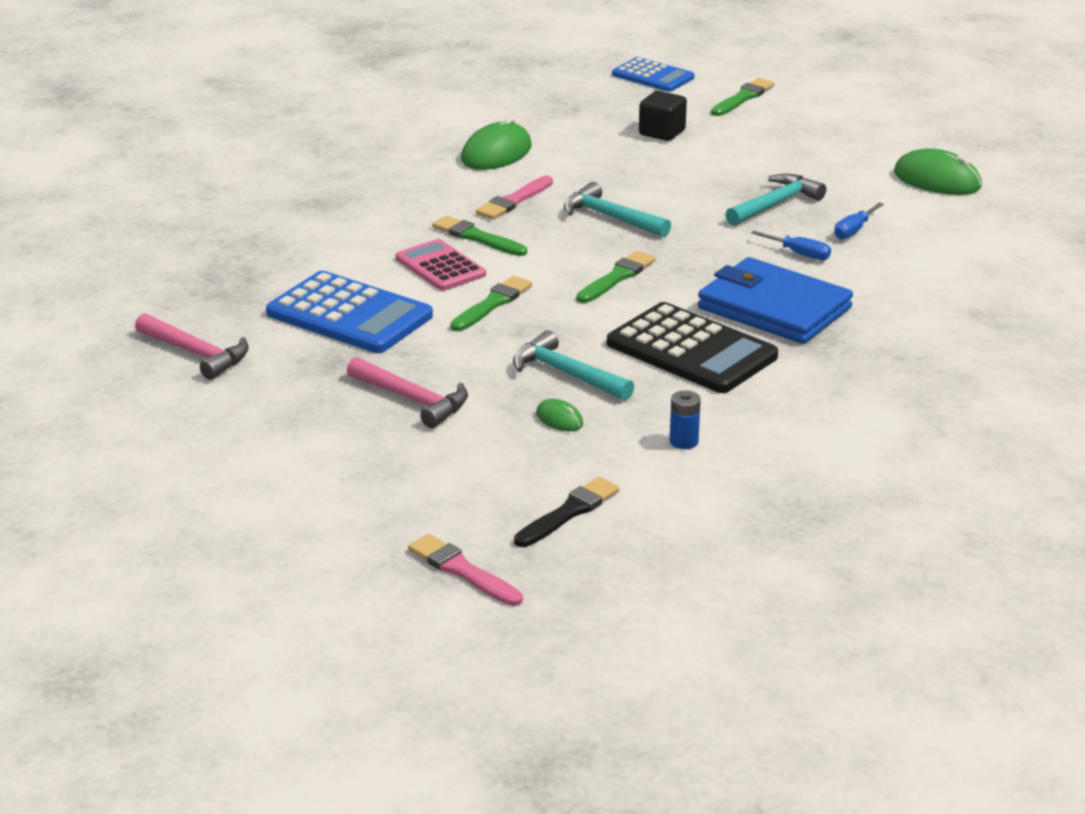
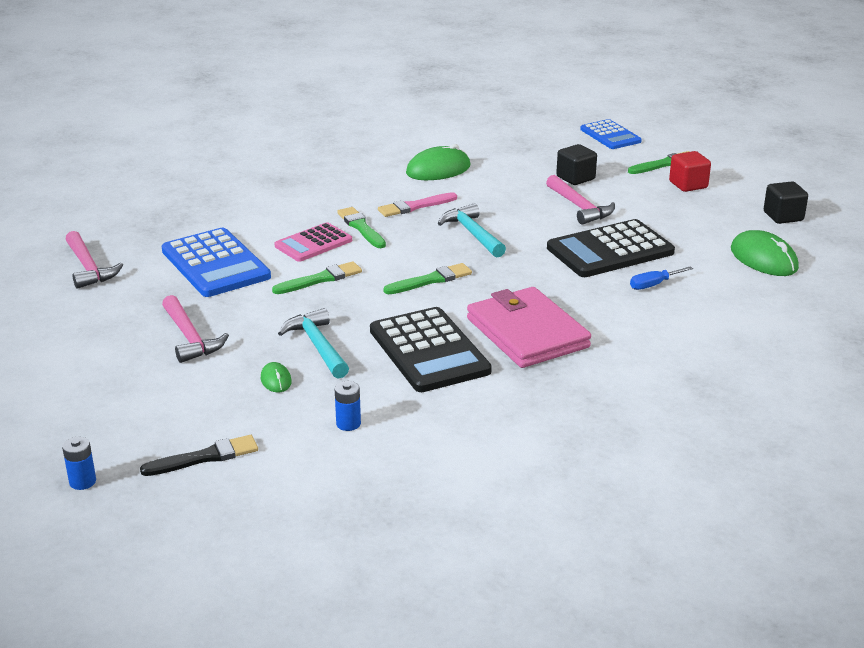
camera: 25 degrees right, 0 degrees up
pink calculator [395,239,486,291] -> pink calculator turned 120 degrees counterclockwise [274,222,352,262]
pink brush [408,534,523,606] -> blue battery [62,437,96,490]
blue wallet [698,257,853,344] -> pink wallet [467,287,591,368]
turquoise hammer [726,174,826,226] -> black calculator [547,219,675,277]
blue screwdriver [751,230,831,260] -> none
none -> pink hammer [546,175,615,225]
none -> red cube [669,151,711,192]
none -> black cube [764,181,808,224]

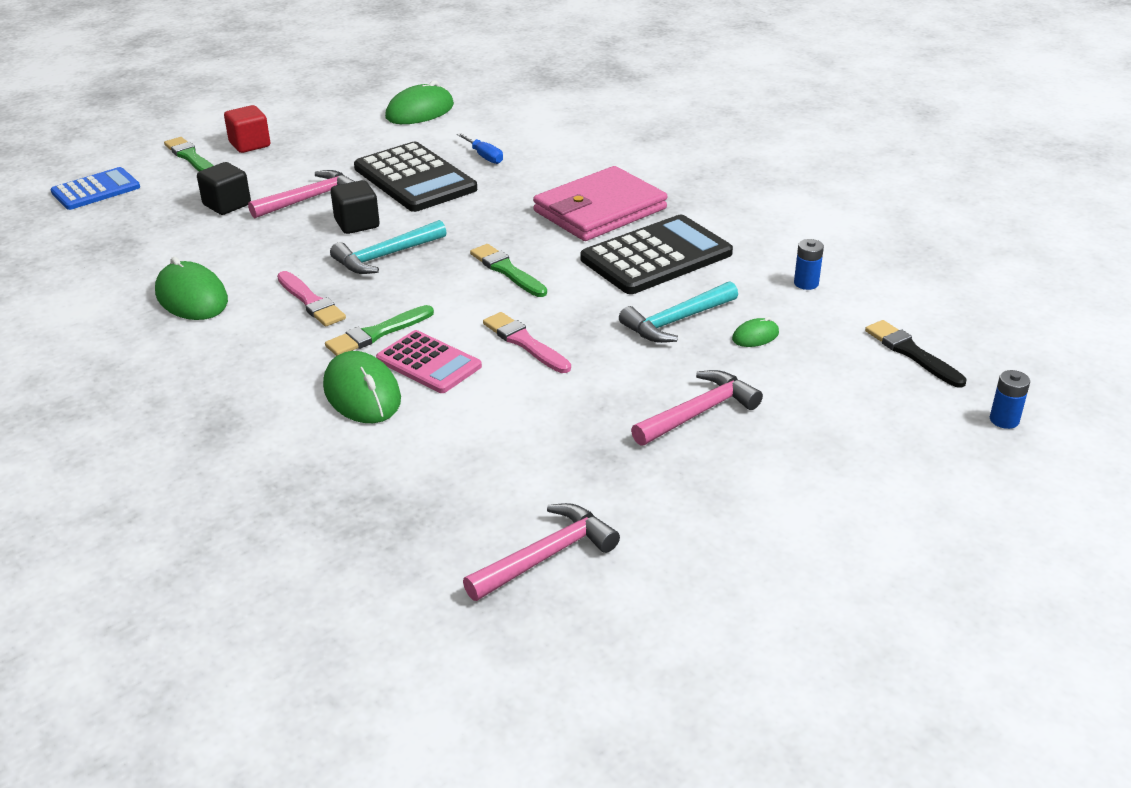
camera: 100 degrees left, 5 degrees up
blue calculator [162,228,271,297] -> none
green brush [272,261,362,294] -> pink brush [483,312,571,373]
black cube [764,181,808,224] -> black cube moved to [331,180,380,234]
none -> green mouse [323,351,401,423]

